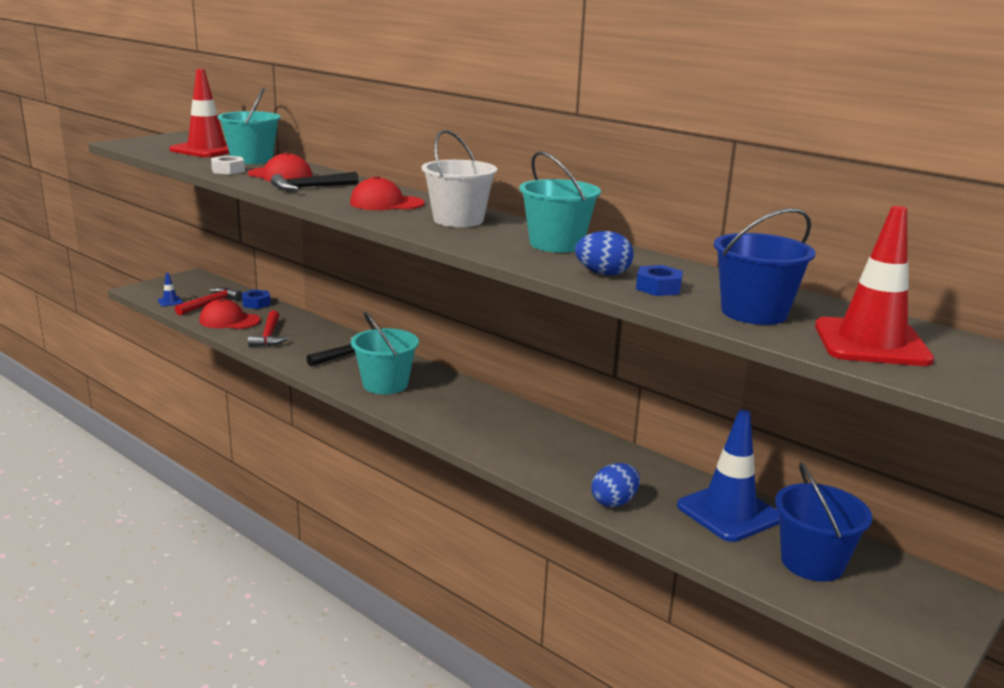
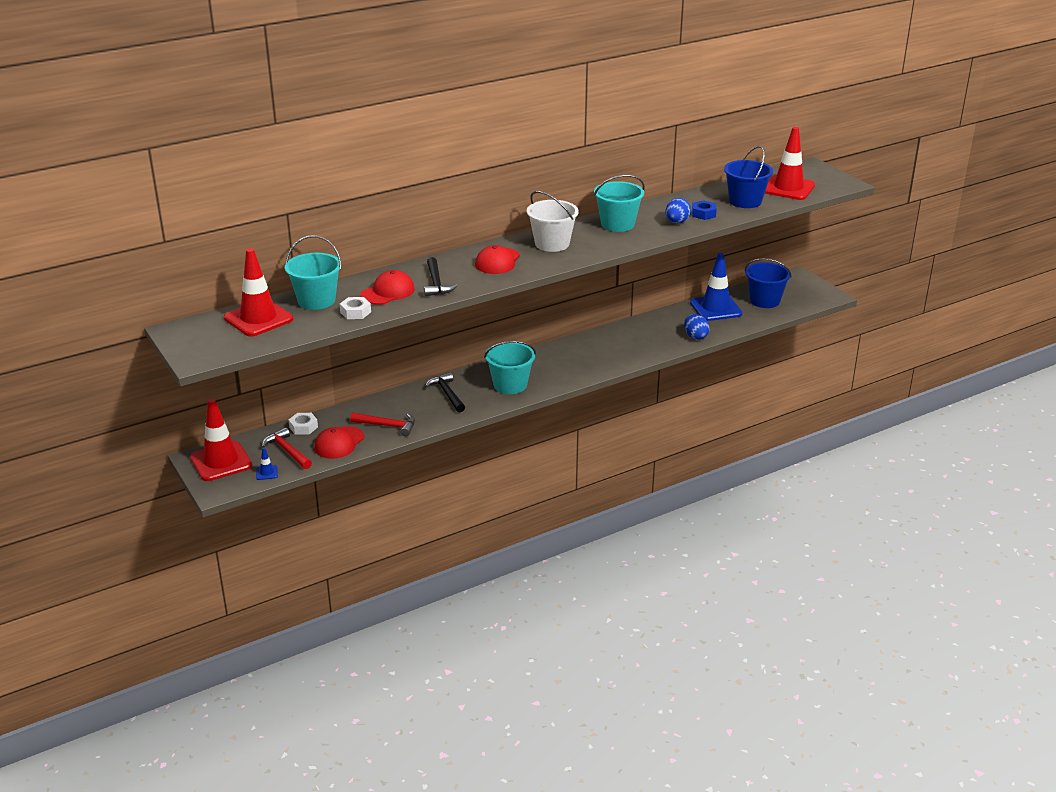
camera: 70 degrees left, 10 degrees up
blue nut [242,289,271,309] -> white nut [289,413,318,435]
none -> red traffic cone [190,399,252,481]

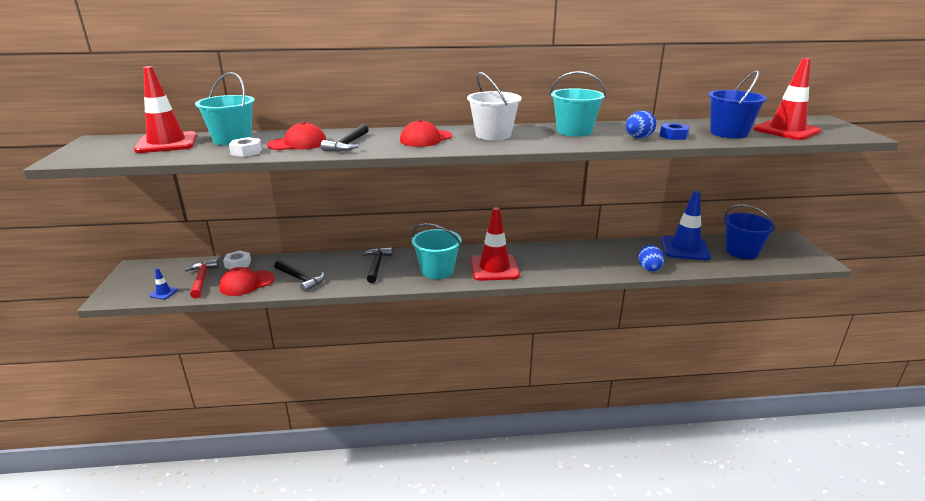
camera: 25 degrees right, 5 degrees down
red traffic cone [190,399,252,481] -> red traffic cone moved to [470,207,520,281]
red hammer [350,412,415,436] -> black hammer [274,260,325,292]

